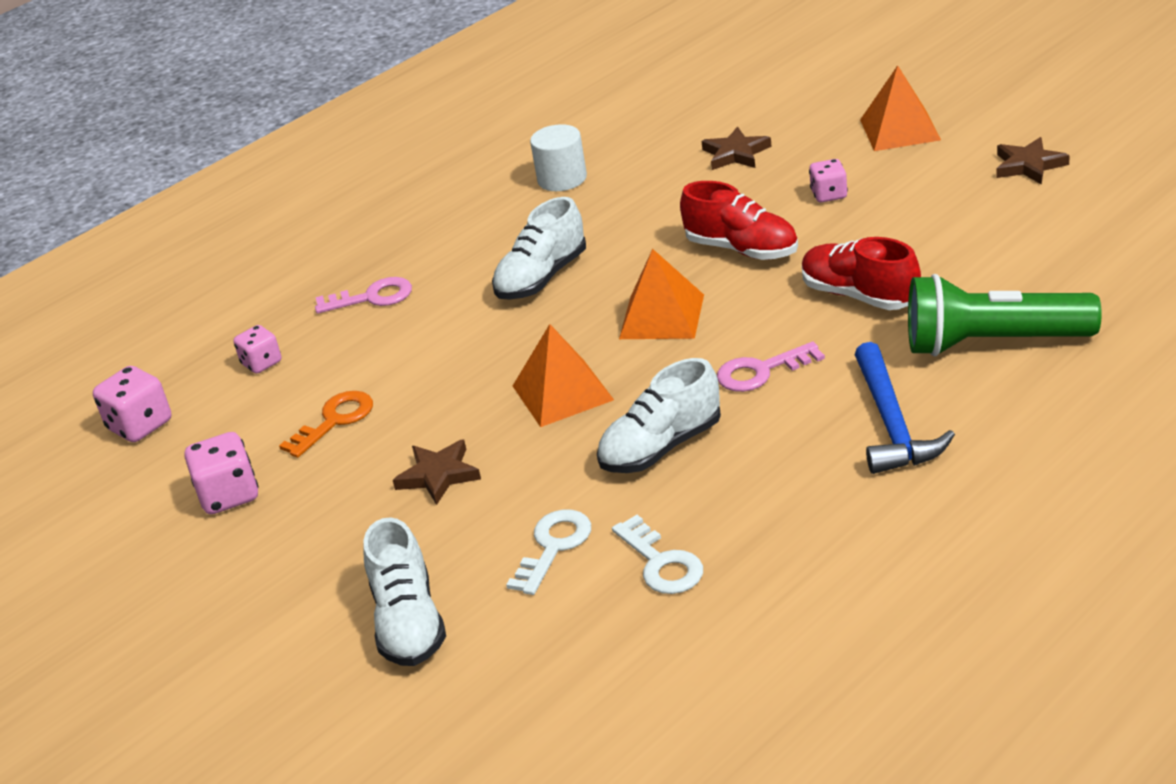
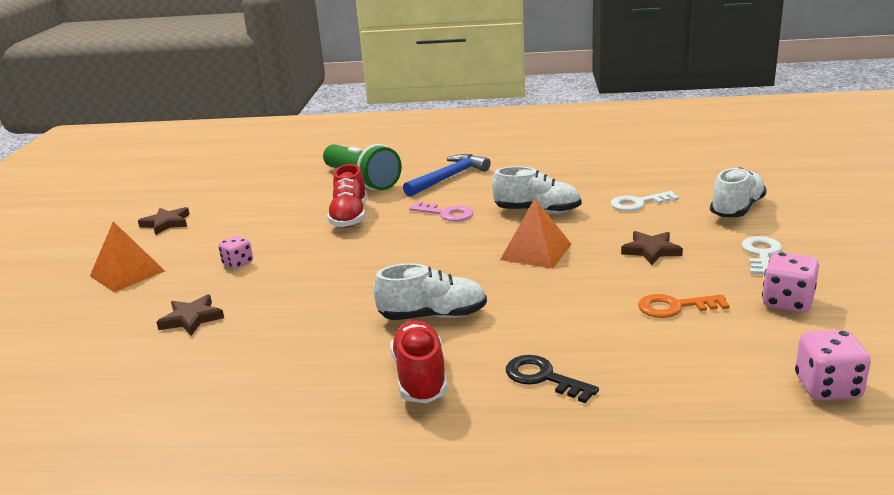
camera: 135 degrees left, 10 degrees down
pink dice [233,325,281,374] -> none
pink key [315,277,412,314] -> black key [506,355,599,403]
white cylinder [530,124,587,191] -> none
white key [612,515,703,594] -> white key moved to [742,236,782,275]
orange pyramid [619,249,704,339] -> none
red shoe [680,181,798,260] -> red shoe moved to [390,320,448,403]

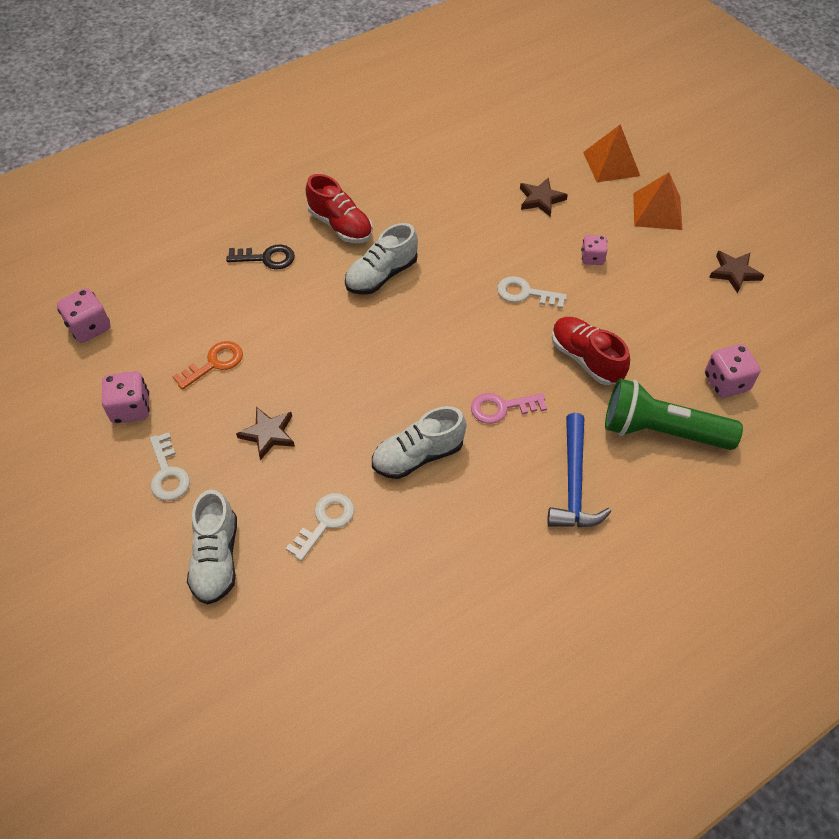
camera: 140 degrees right, 30 degrees up
orange pyramid [500,198,572,269] -> orange pyramid moved to [583,125,640,182]
none -> white key [497,276,567,309]
none -> pink dice [705,344,761,398]

